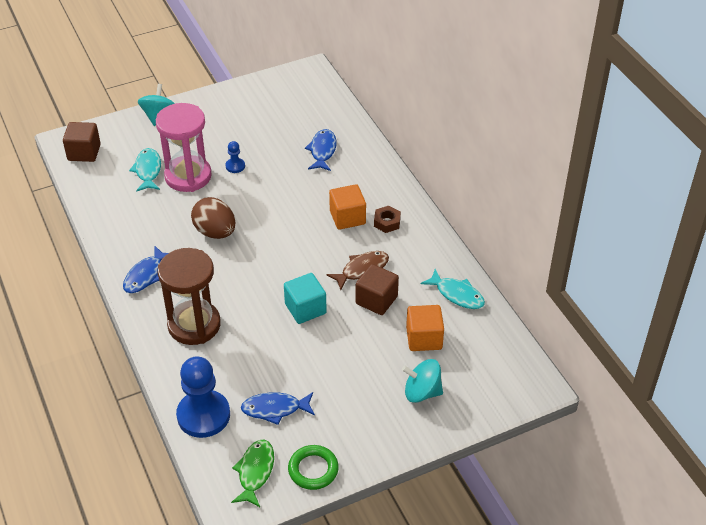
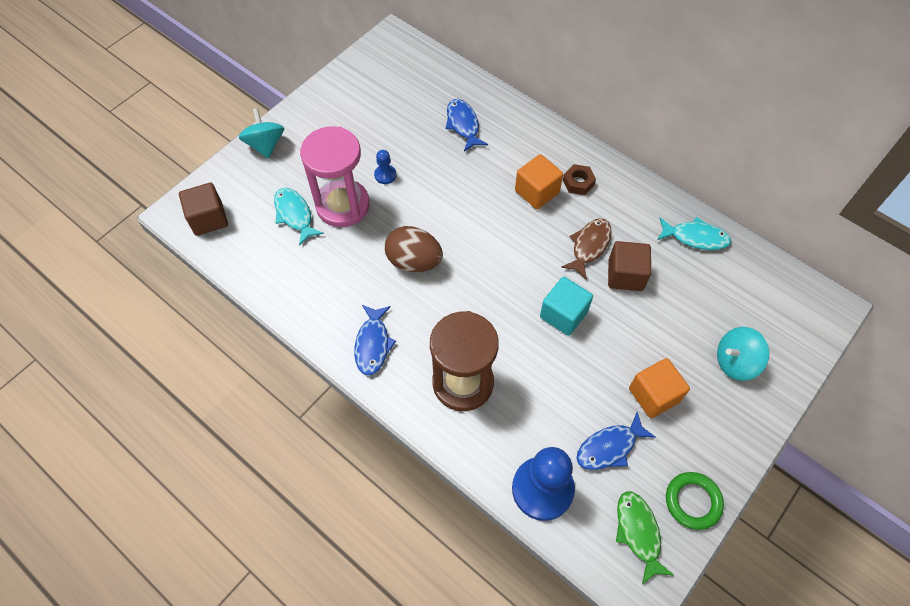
camera: 25 degrees left, 15 degrees up
orange cube [406,305,444,351] -> orange cube moved to [629,358,690,418]

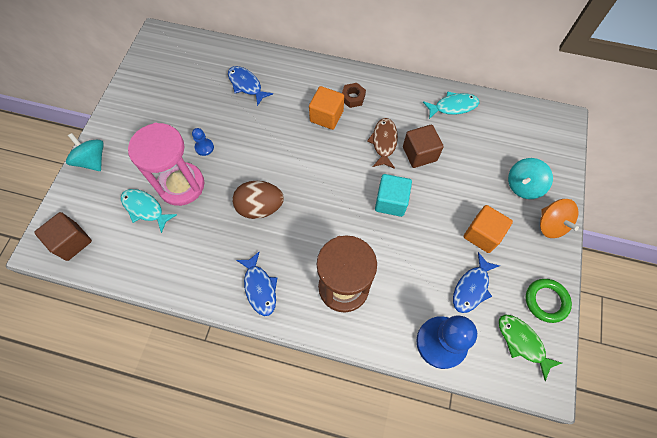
camera: 25 degrees left, 5 degrees up
none -> orange spinning top [540,199,579,238]

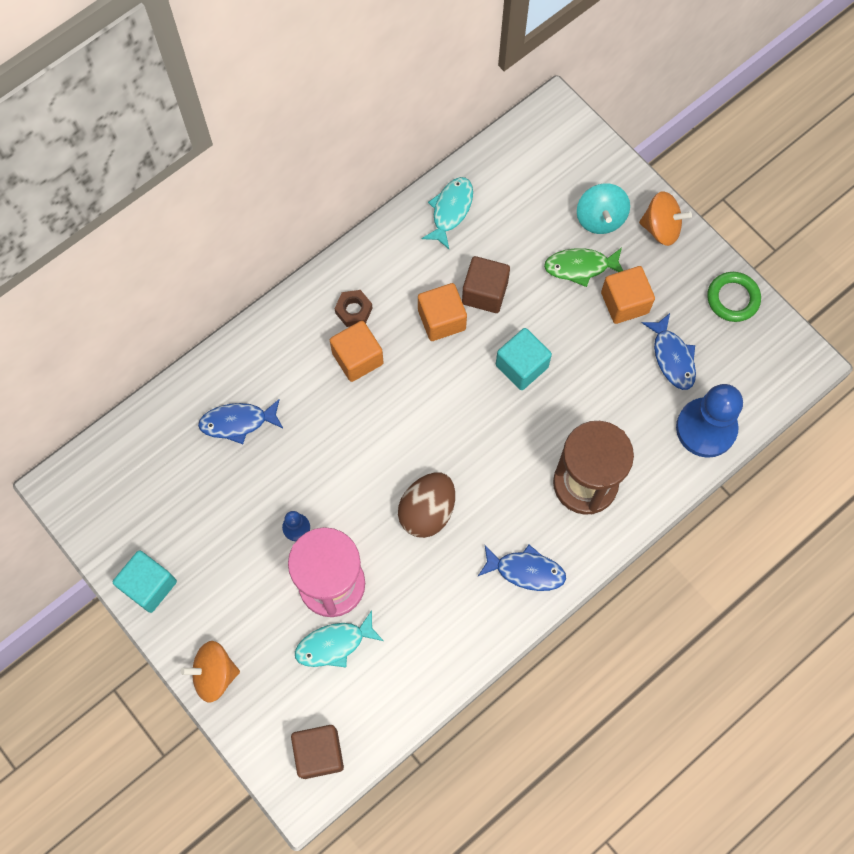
camera: 55 degrees left, 5 degrees up
turquoise spinning top [66,133,104,171] -> orange spinning top [181,641,240,703]
brown fish [367,118,398,169] -> orange cube [418,283,467,341]
green fish [499,315,562,381] -> green fish moved to [544,248,623,287]
none -> turquoise cube [113,550,177,613]

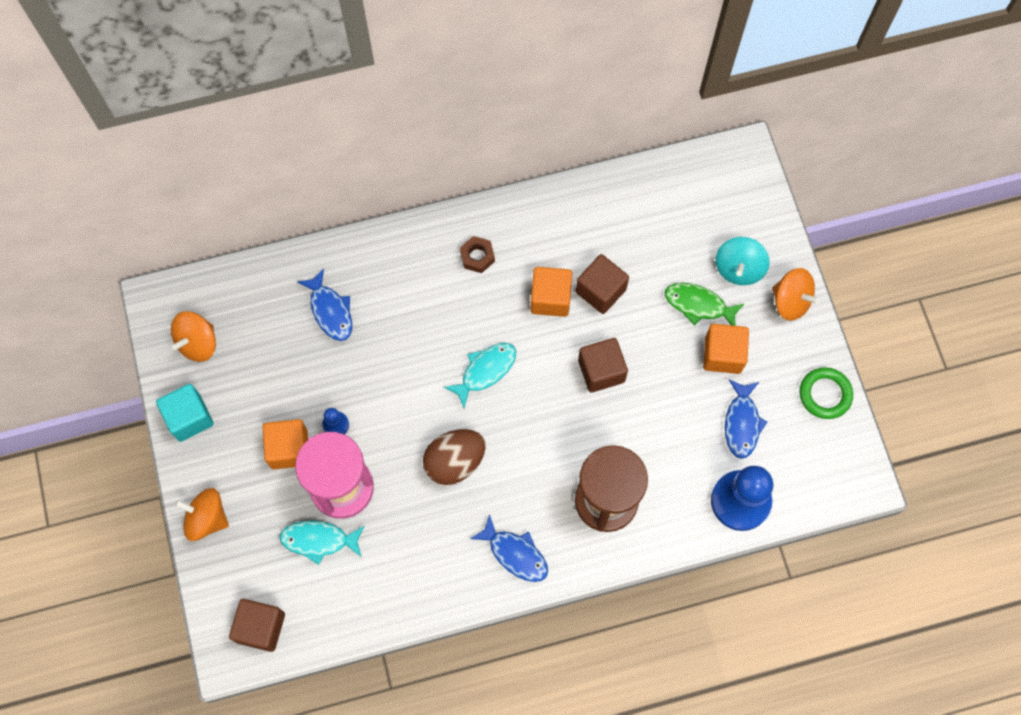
camera: 25 degrees right, 0 degrees up
blue fish [198,399,283,444] -> blue fish turned 135 degrees counterclockwise [298,268,352,341]
orange cube [330,321,384,382] -> orange cube moved to [263,419,308,469]
turquoise fish [421,177,473,249] -> turquoise fish moved to [444,343,516,408]
turquoise cube [496,328,552,390] -> brown cube [578,338,628,393]
none -> orange spinning top [171,311,216,362]

